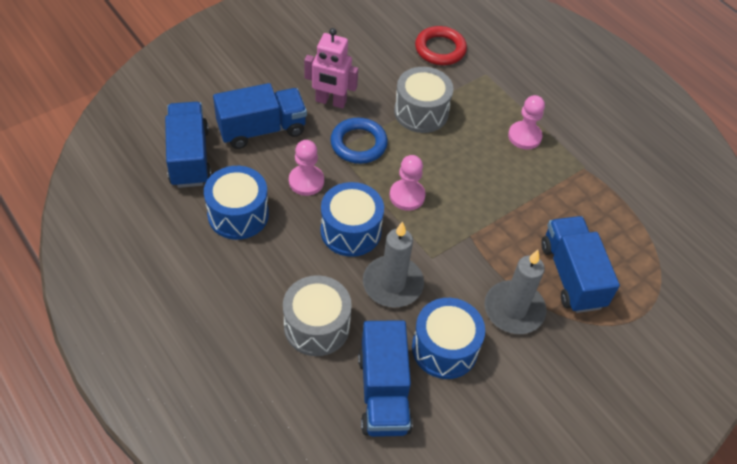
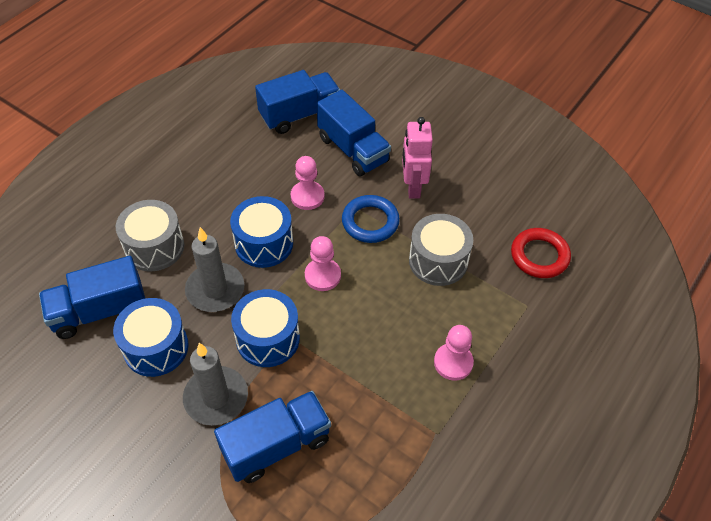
camera: 75 degrees right, 0 degrees up
blue drum [204,166,269,240] -> blue drum moved to [231,289,300,367]

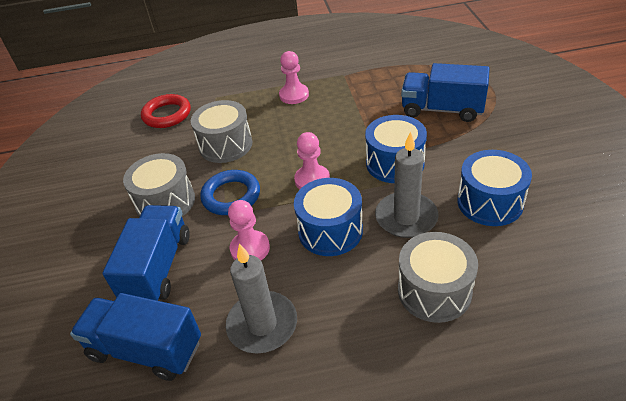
camera: 130 degrees left, 10 degrees down
blue truck [39,256,145,339] -> none
grey candle [183,343,248,425] -> grey candle moved to [226,243,297,353]
pink robot [402,117,433,199] -> grey drum [123,153,195,217]

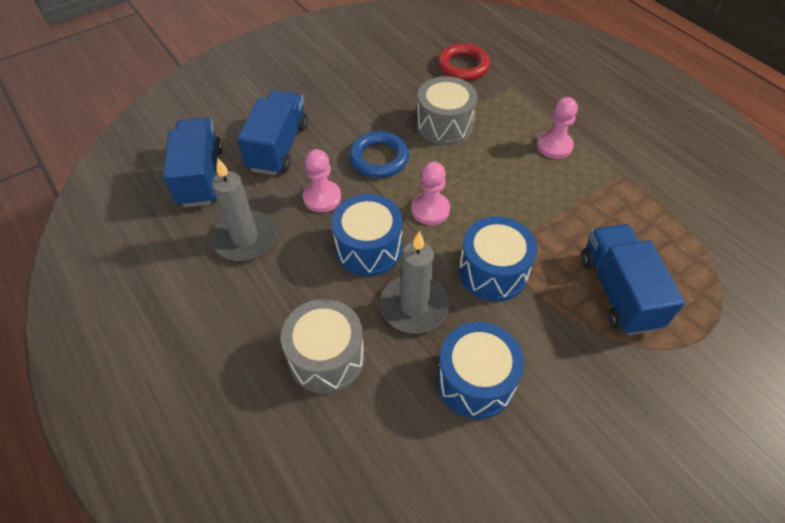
camera: 60 degrees right, 10 degrees up
blue truck [102,205,190,301] -> blue truck turned 60 degrees counterclockwise [237,90,308,175]
grey drum [123,153,195,217] -> none

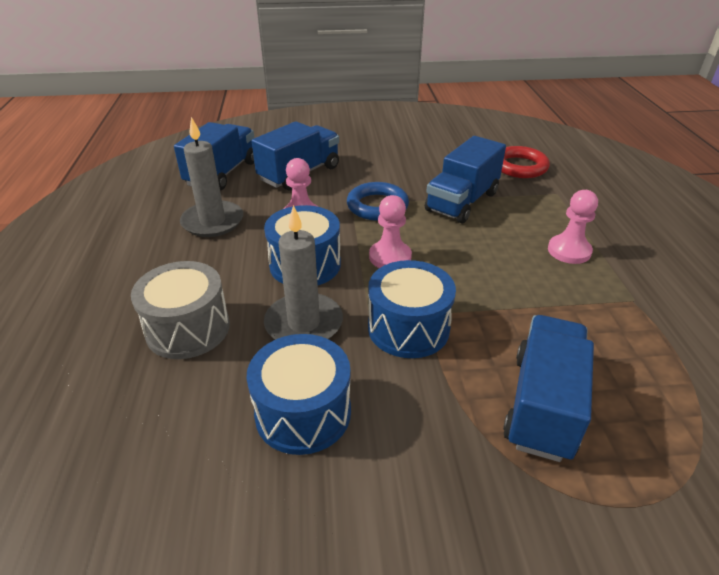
camera: 30 degrees right, 15 degrees down
grey drum [416,76,478,146] -> blue truck [425,136,506,223]

